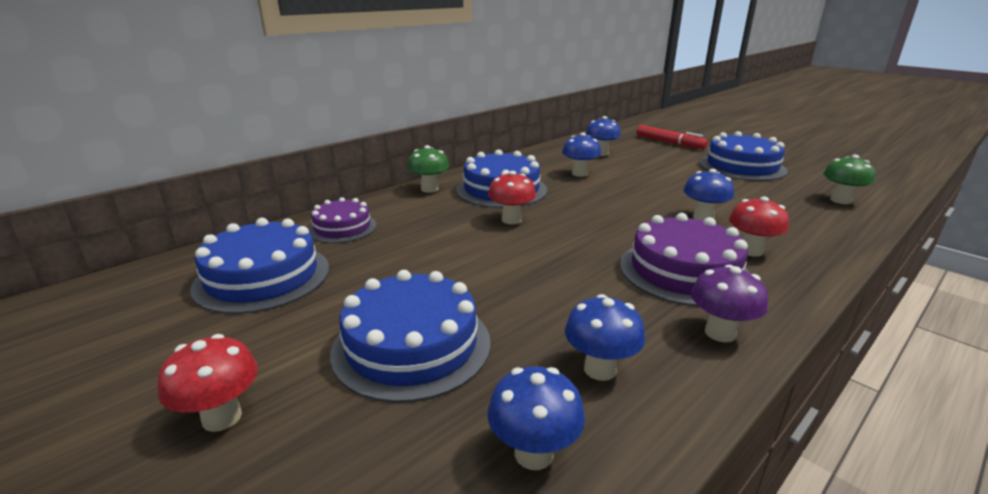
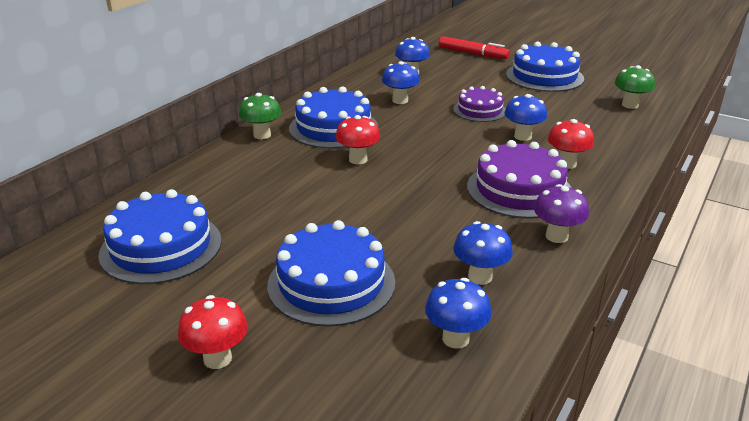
camera: 15 degrees left, 5 degrees up
purple cake [308,197,377,243] -> purple cake moved to [453,86,506,122]

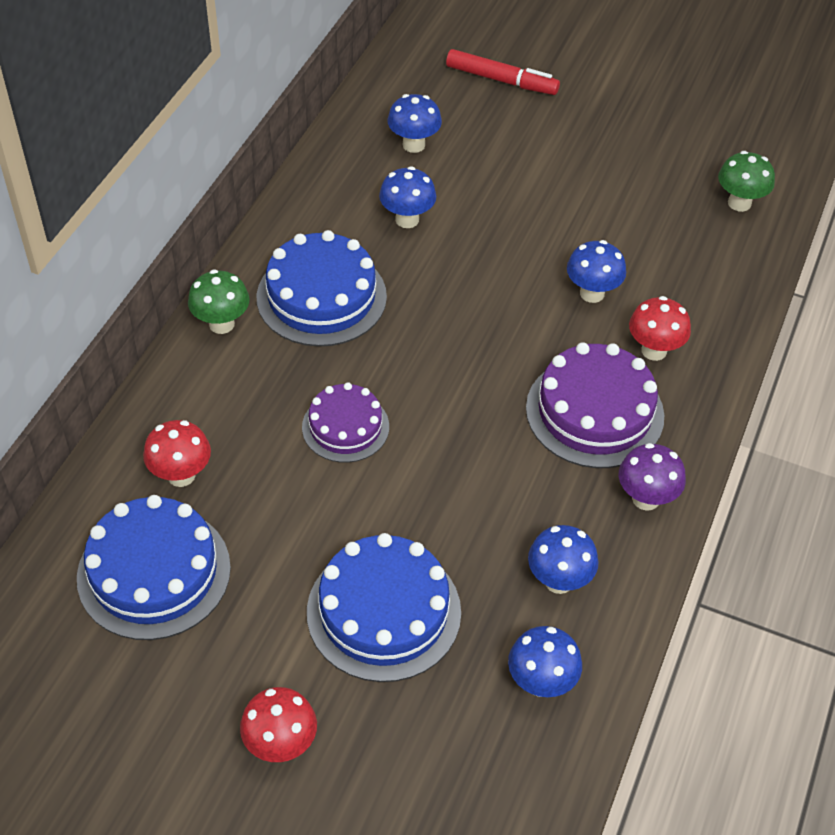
camera: 10 degrees left, 20 degrees up
red mushroom [336,115,380,164] -> red mushroom moved to [143,420,211,487]
purple cake [453,86,506,122] -> purple cake moved to [302,382,389,463]
blue cake [506,42,584,92] -> none

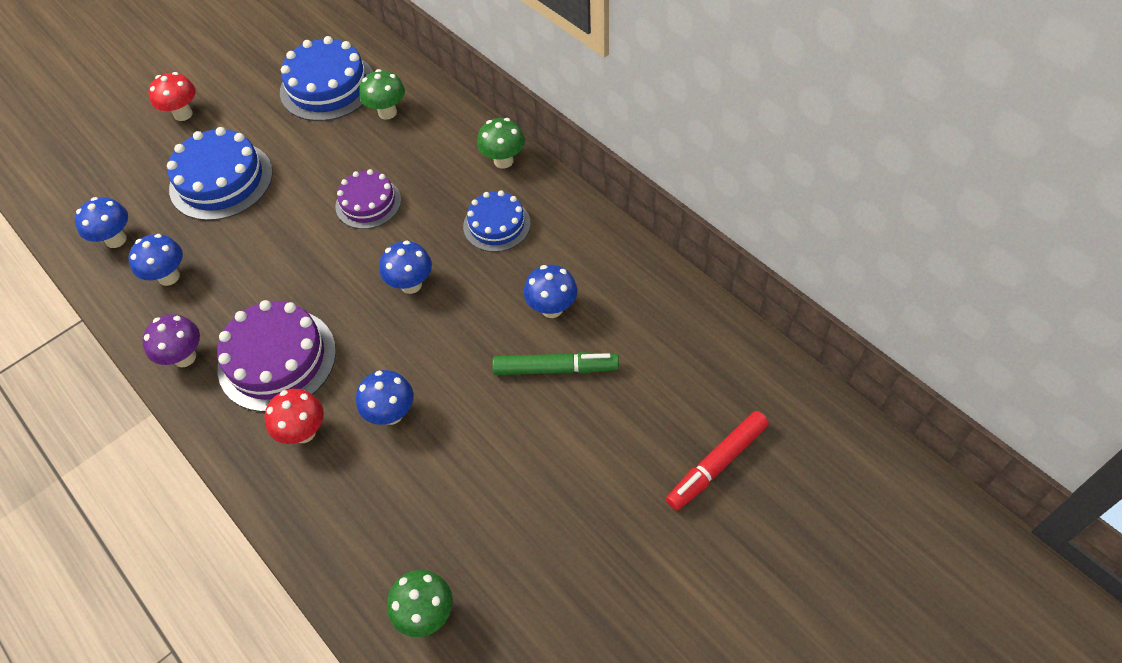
camera: 120 degrees right, 5 degrees up
red mushroom [143,420,211,487] -> green mushroom [359,69,405,120]
blue cake [257,230,387,347] -> blue cake [463,190,531,252], size x0.62
blue mushroom [387,94,442,153] -> blue mushroom moved to [380,240,432,294]
none -> green marker [492,352,619,375]

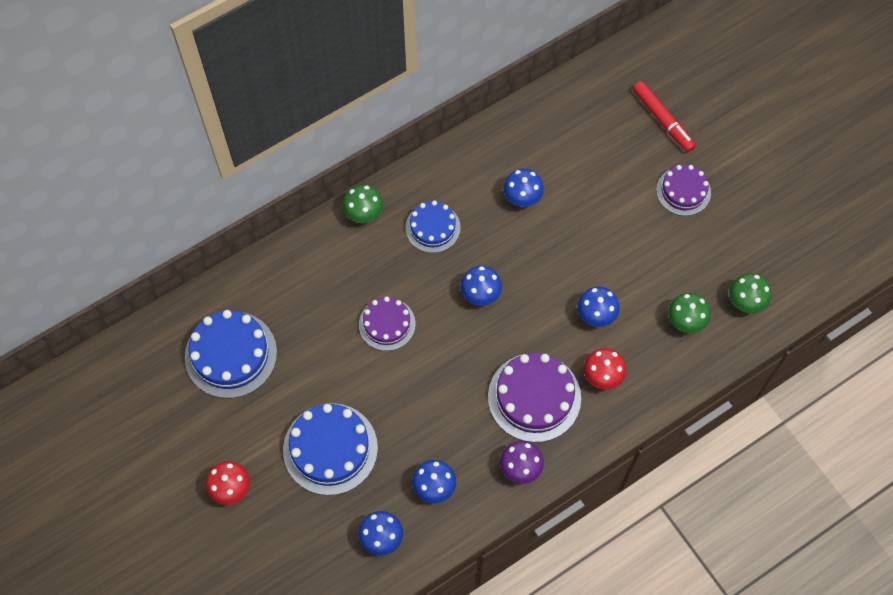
camera: 85 degrees left, 10 degrees up
green mushroom [359,69,405,120] -> green mushroom moved to [668,293,710,333]
green marker [492,352,619,375] -> none
none -> purple cake [656,165,711,216]

